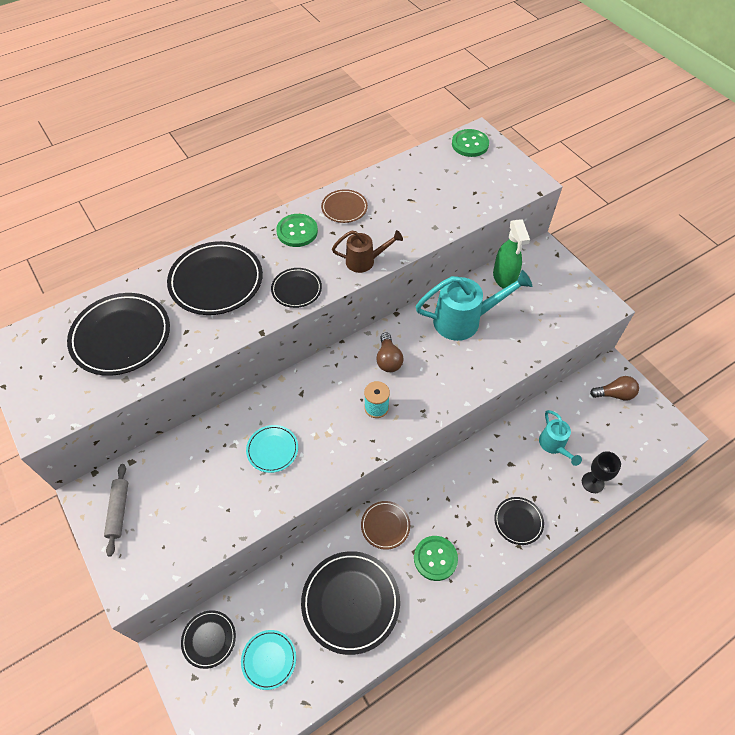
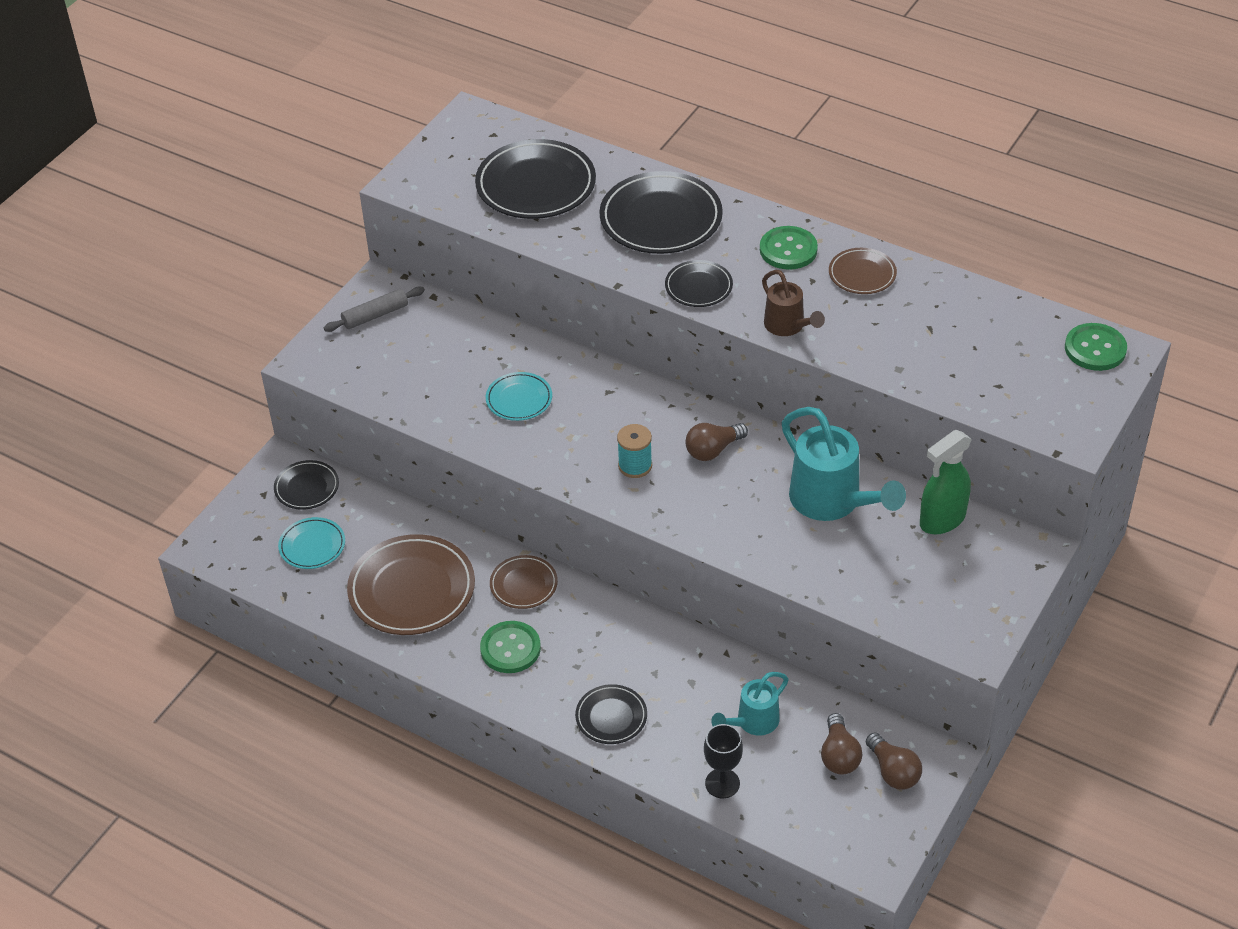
camera: 65 degrees right, 10 degrees down
black plate [301,551,400,655] -> brown plate [347,534,475,635]
none -> brown light bulb [821,713,862,775]

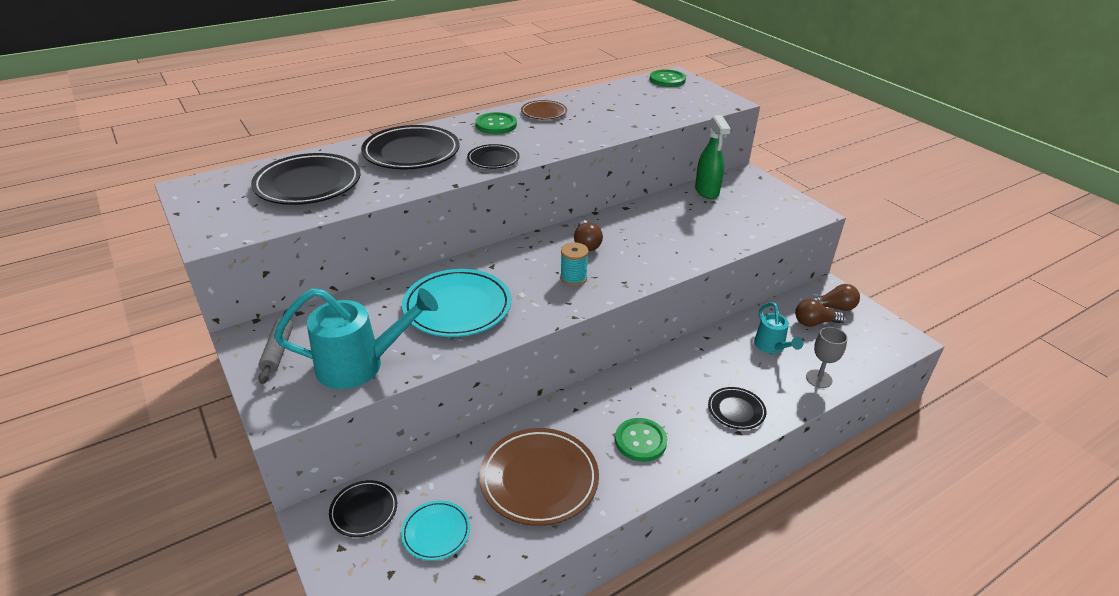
camera: 65 degrees left, 10 degrees down
turquoise plate [486,372,552,421] -> turquoise plate [402,269,511,337], size x1.87
brown plate [490,555,558,609] -> none
black goblet [704,724,743,798] -> grey goblet [806,327,847,388]
brown watering can [762,270,825,336] -> none
turquoise watering can [782,407,906,521] -> turquoise watering can moved to [274,288,438,389]
brown light bulb [821,713,862,775] -> brown light bulb turned 150 degrees clockwise [795,299,845,327]

